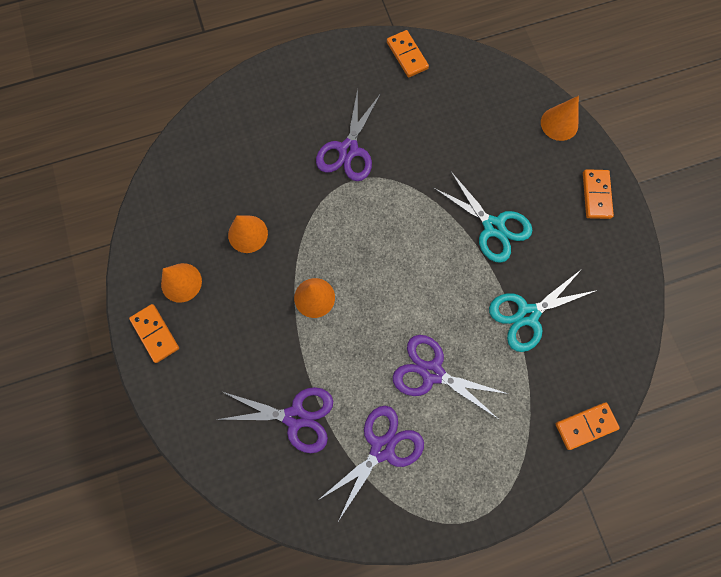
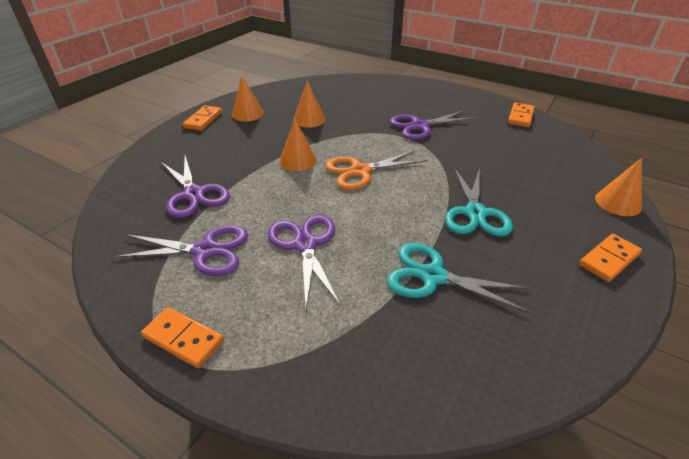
camera: 50 degrees right, 35 degrees down
orange domino [556,403,620,450] -> orange domino moved to [141,307,224,368]
none -> orange scissors [325,150,428,190]

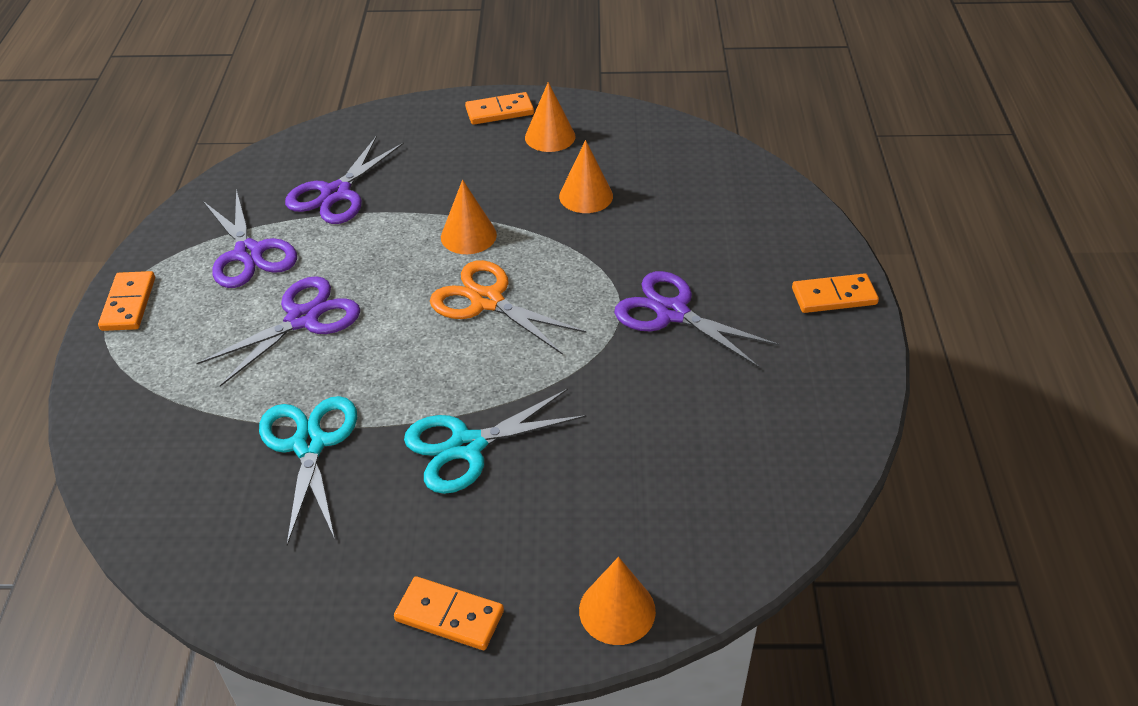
camera: 60 degrees right, 5 degrees up
orange domino [508,103,534,127] -> orange domino moved to [792,273,879,313]

